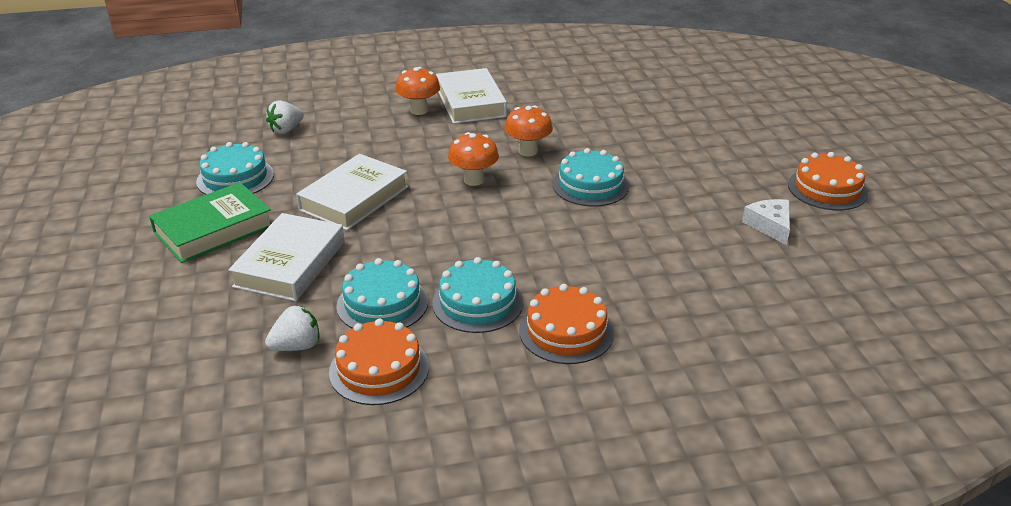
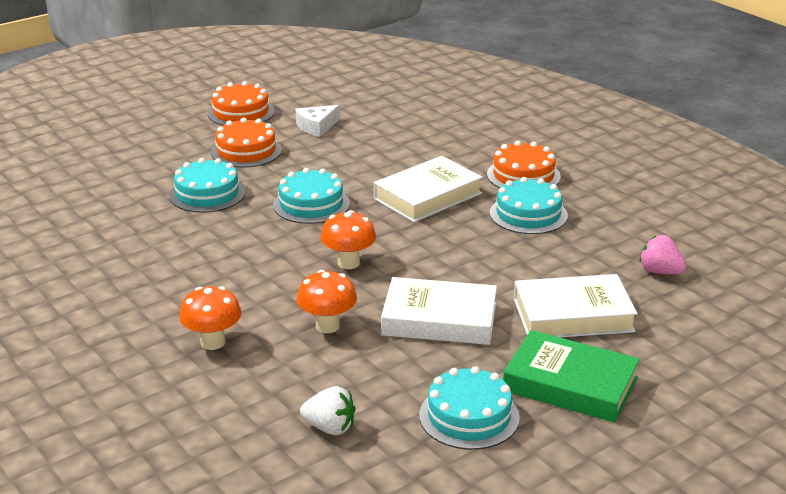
camera: 115 degrees left, 5 degrees down
white strawberry [265,306,320,351] -> pink strawberry [640,235,687,275]
orange cake [329,319,429,405] -> orange cake moved to [211,118,282,168]
turquoise cake [337,258,428,328] -> turquoise cake moved to [169,158,245,213]
white book [436,68,507,124] -> white book moved to [374,156,483,222]
orange mushroom [504,105,553,156] -> orange mushroom moved to [297,270,357,333]

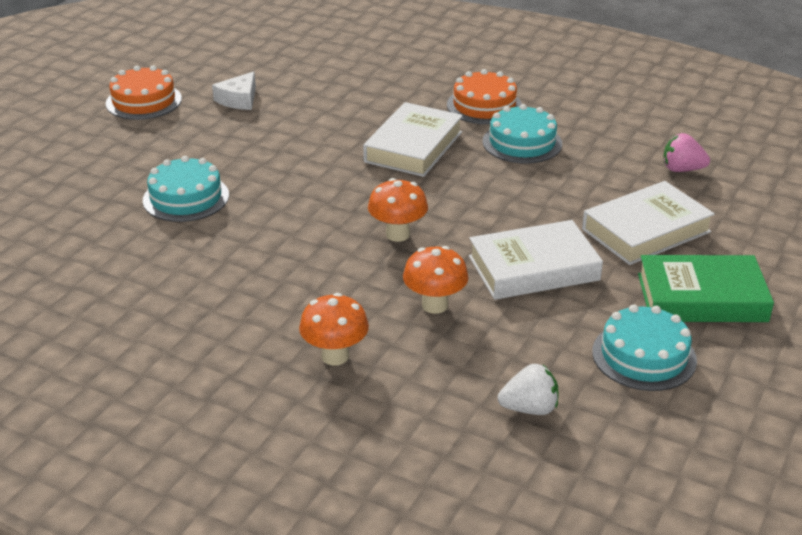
camera: 25 degrees left, 5 degrees up
orange cake [211,118,282,168] -> none
turquoise cake [273,168,350,224] -> none

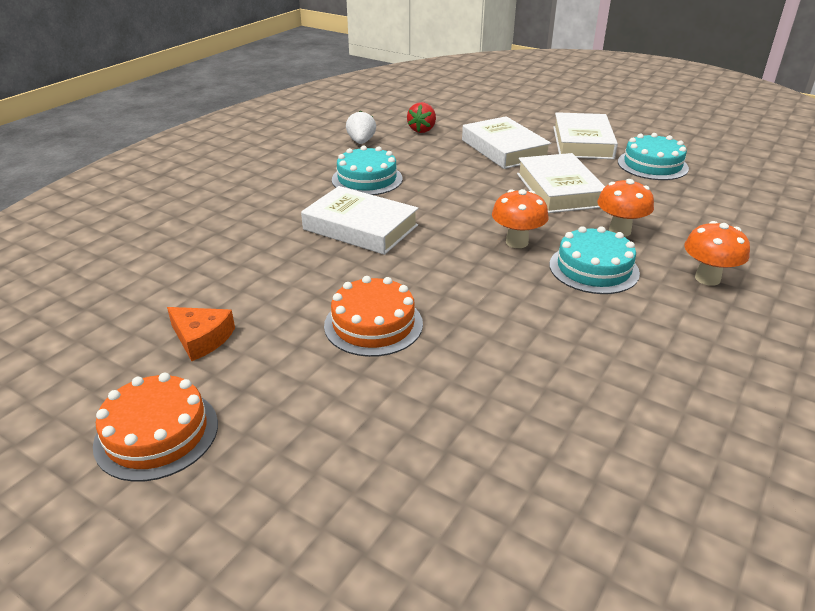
camera: 85 degrees left, 0 degrees up
turquoise cake [143,156,229,222] -> turquoise cake moved to [549,226,640,294]
white cheese [212,71,256,110] -> orange cheese [167,307,235,361]
orange cake [447,69,522,124] -> orange cake moved to [324,276,423,357]
white strawberry [498,364,559,415] -> white strawberry moved to [346,110,376,144]
green book [638,255,774,322] -> white book [553,112,618,159]
pink strawberry [663,133,710,172] -> red strawberry [407,102,436,133]

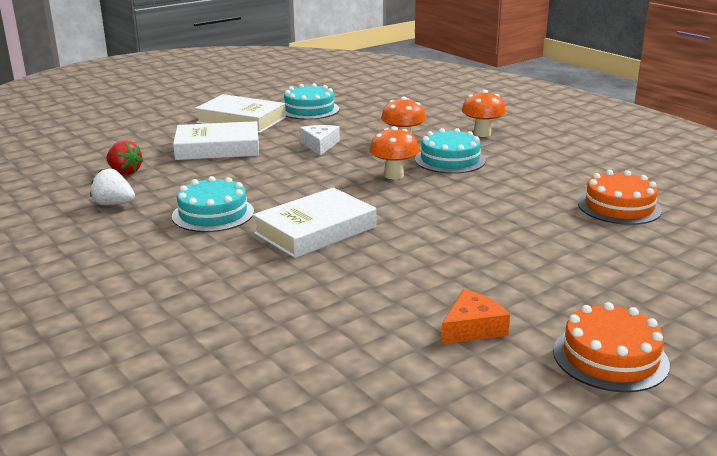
camera: 70 degrees left, 10 degrees down
orange cake [324,276,423,357] -> orange cake moved to [578,170,662,225]
white book [517,153,605,213] -> white cheese [299,125,340,155]

